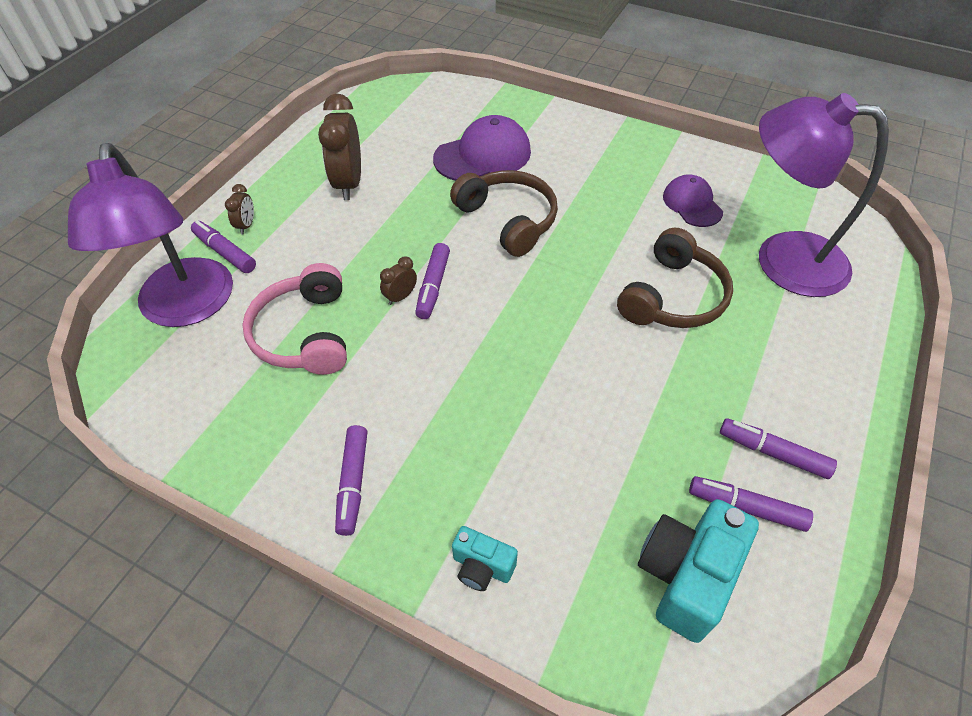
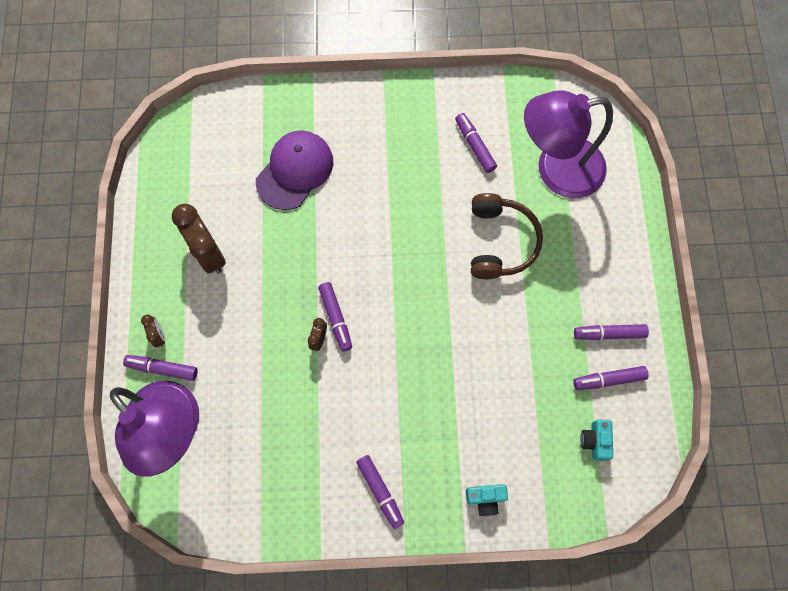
camera: 30 degrees left, 20 degrees up
pink headphones [242,263,347,375] -> none
brown headphones [450,170,558,257] -> none
turquoise camera [638,499,759,643] -> turquoise camera [580,419,613,461], size x0.54
purple cap [663,175,723,227] -> purple marker [455,113,497,173]

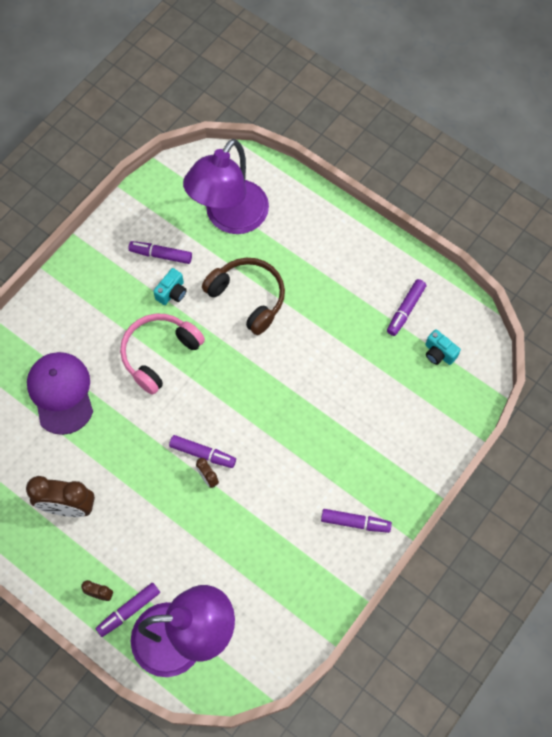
camera: 50 degrees left, 5 degrees down
turquoise camera [466,484,508,516] -> turquoise camera moved to [153,268,187,305]
purple marker [574,324,649,340] -> none
none -> pink headphones [120,313,205,395]

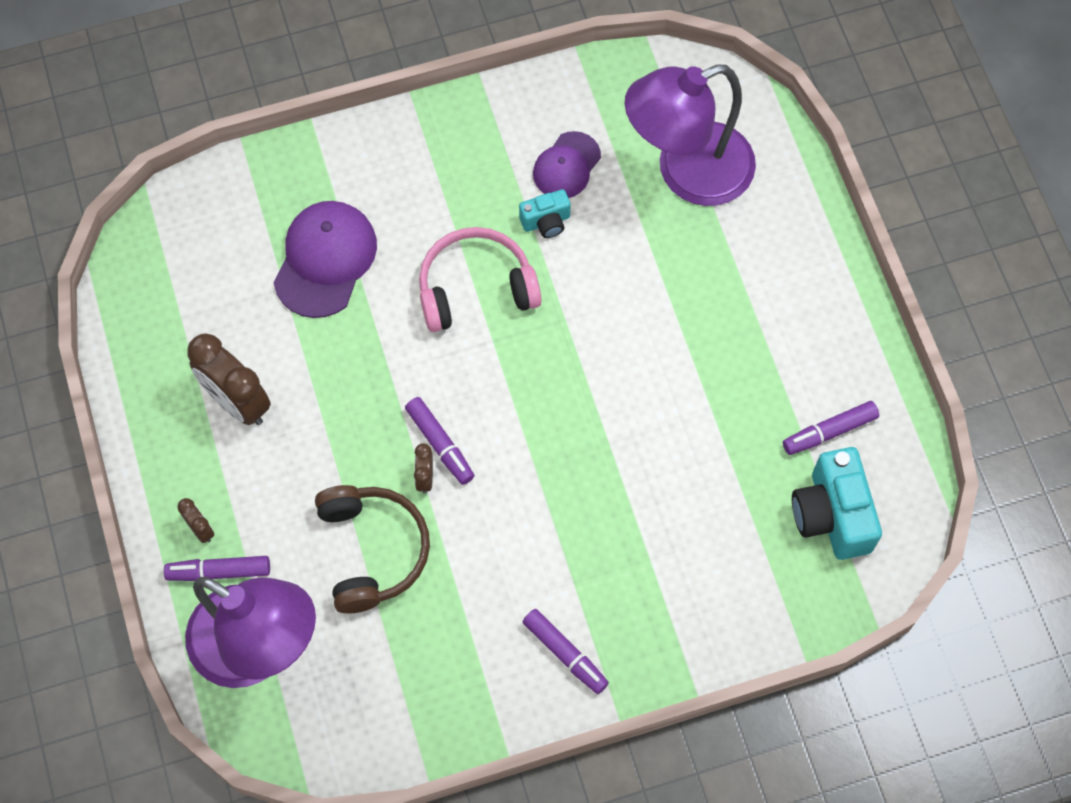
camera: 35 degrees right, 0 degrees up
purple marker [128,241,192,264] -> purple cap [533,131,601,198]
brown headphones [202,258,285,335] -> brown headphones moved to [315,485,430,614]
turquoise camera [425,329,461,365] -> turquoise camera [792,447,882,560], size x1.86

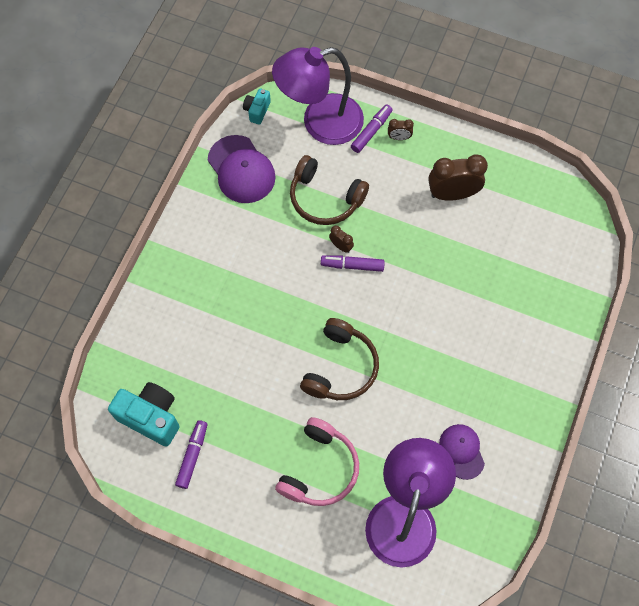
camera: 130 degrees right, 0 degrees up
purple cap [274,201,377,318] -> purple cap moved to [208,135,276,203]
pink headphones [419,227,542,332] -> pink headphones moved to [275,417,359,506]
turquoise camera [519,189,571,238] -> turquoise camera moved to [243,88,271,125]
purple marker [523,609,609,694] -> none
none -> brown headphones [300,318,379,400]

